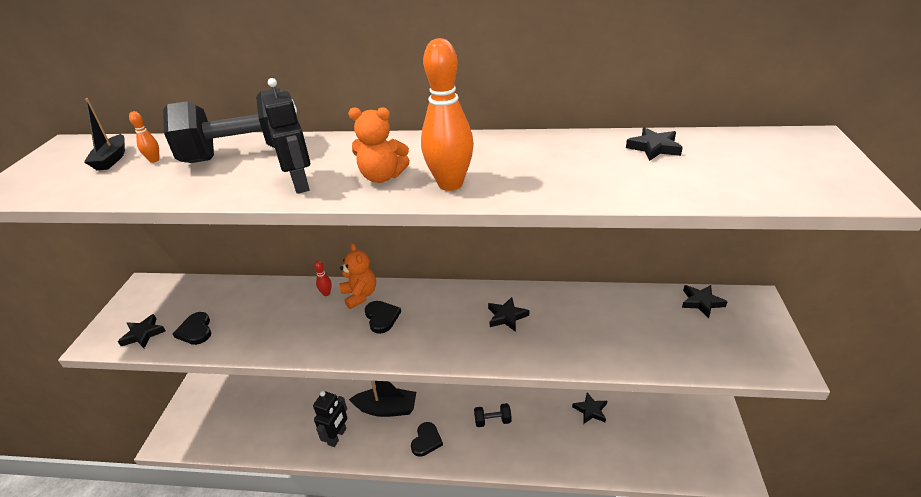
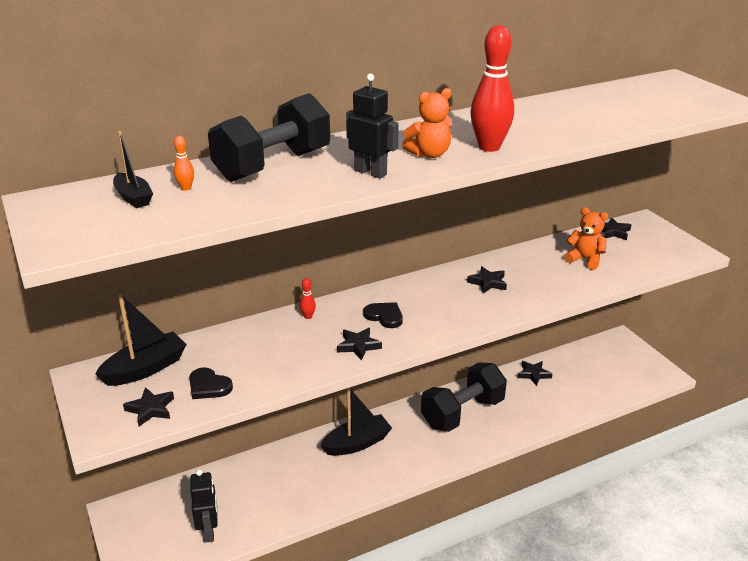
camera: 35 degrees left, 5 degrees down
black robot [313,391,347,447] -> black robot moved to [190,469,218,543]
orange teddy bear [340,243,376,309] -> orange teddy bear moved to [564,207,608,270]
black heart [411,422,443,457] -> none
orange bowling pin [421,38,474,191] -> red bowling pin [470,25,514,152]
black dumbbell [474,403,512,427] -> black dumbbell [421,362,507,432], size x2.30
black star [626,127,683,161] -> black star moved to [337,328,382,361]
none -> black boat [95,294,187,386]

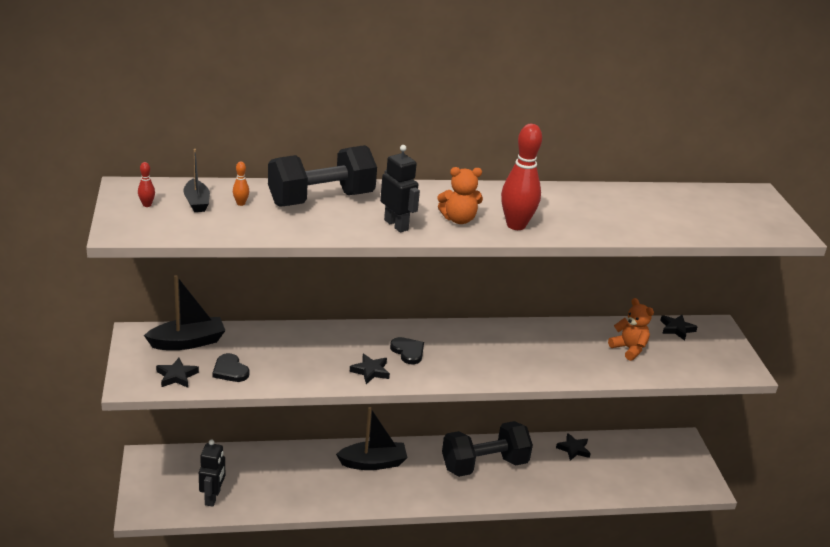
camera: 15 degrees right, 0 degrees up
red bowling pin [300,278,316,319] -> red bowling pin moved to [138,162,155,207]
black star [467,266,507,293] -> none

